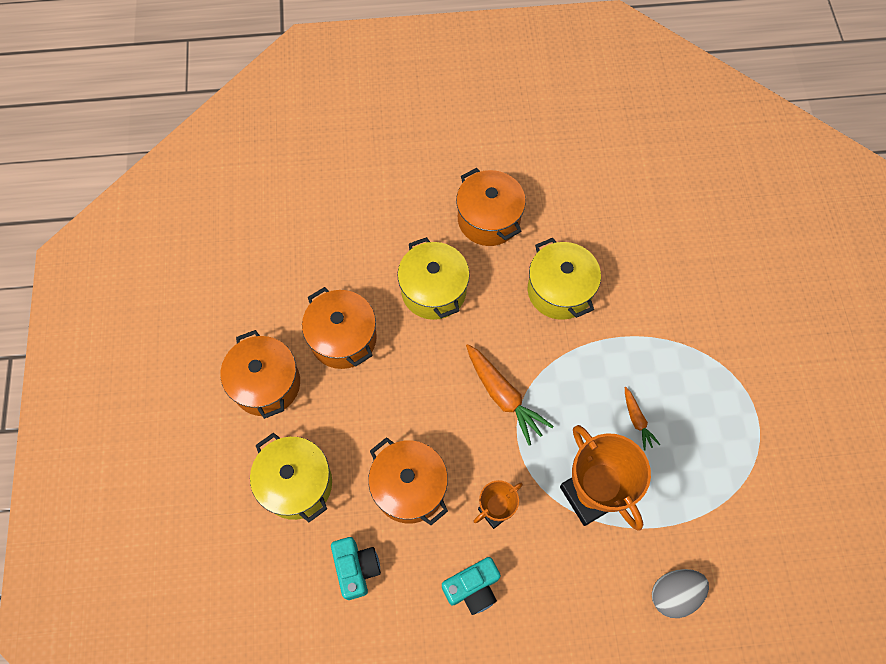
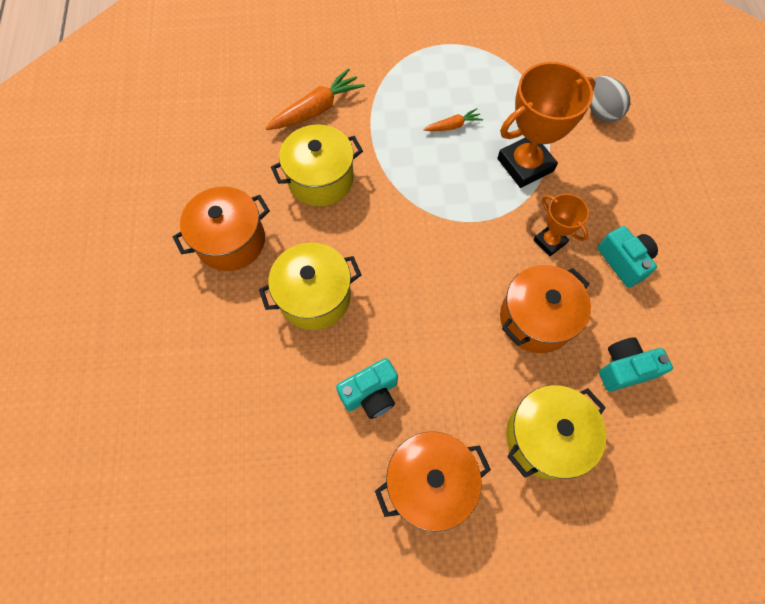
camera: 90 degrees left, 0 degrees up
orange pot [302,287,377,369] -> turquoise camera [336,358,398,419]
orange carrot [466,344,554,446] -> orange carrot moved to [266,68,365,130]

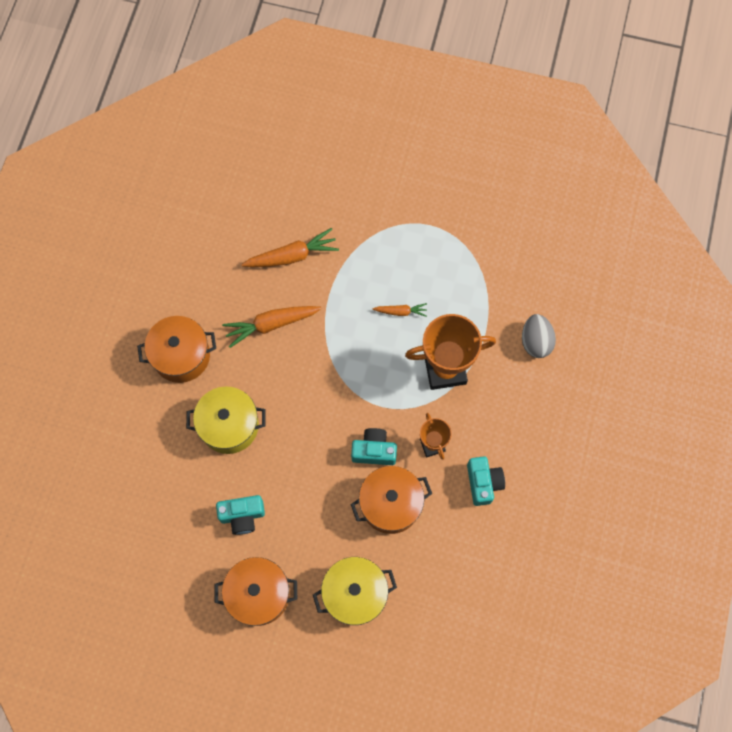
camera: 20 degrees right, 5 degrees up
yellow pot [271,124,363,206] -> orange carrot [222,306,322,348]
turquoise camera [599,337,673,392] -> turquoise camera moved to [351,428,397,465]

